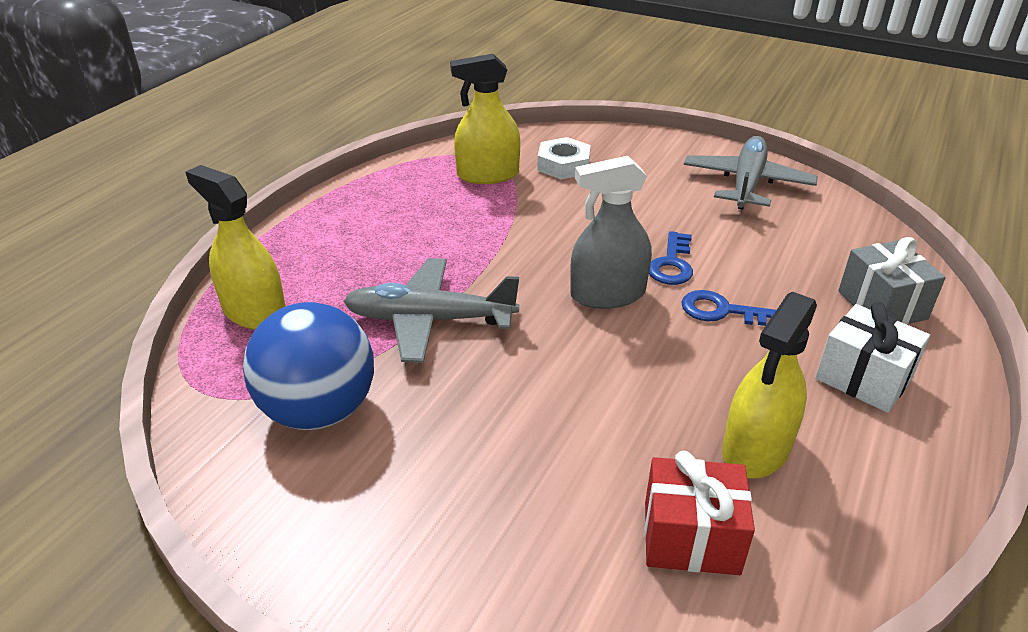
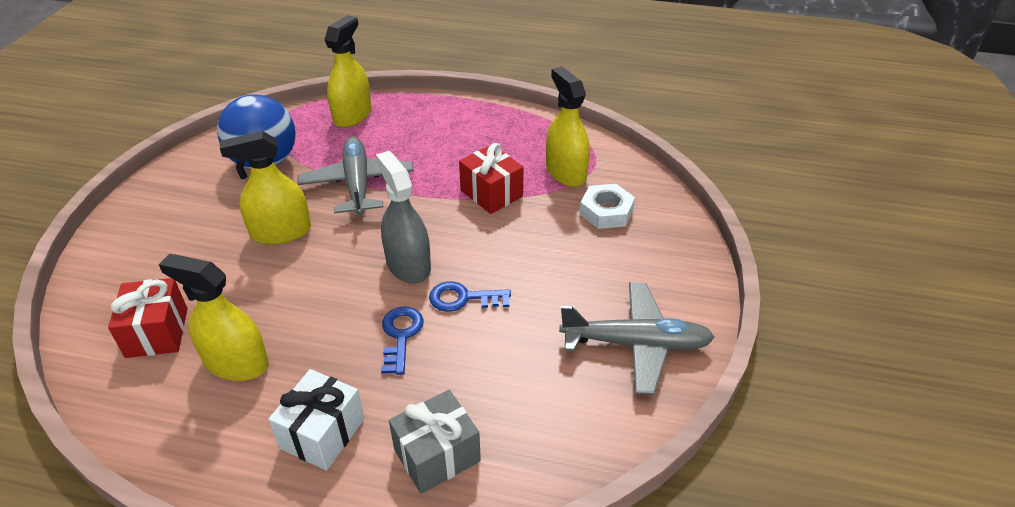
camera: 75 degrees right, 5 degrees up
none -> yellow spray bottle [220,131,311,244]
none -> red gift [459,143,524,214]

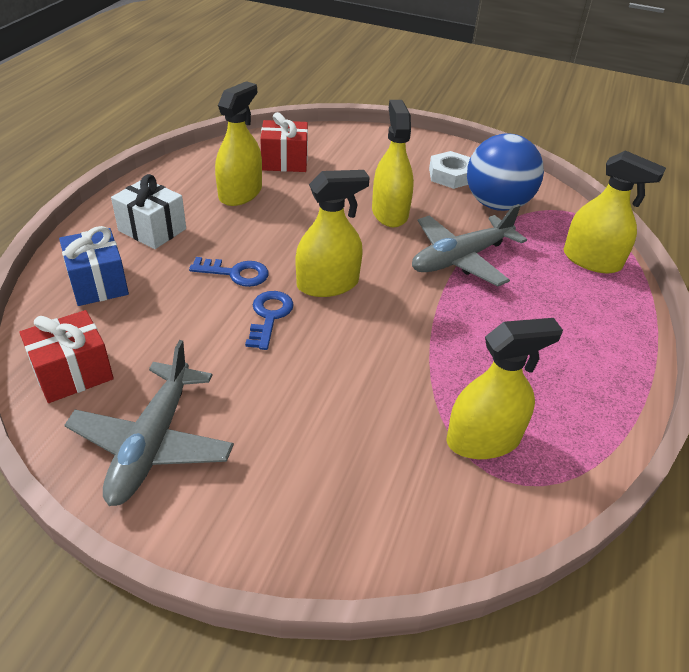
camera: 95 degrees right, 0 degrees up
grey plane [298,136,414,216] -> grey plane turned 150 degrees clockwise [412,204,527,287]
grey spray bottle [376,151,431,284] -> yellow spray bottle [296,170,370,297]
grey gift [389,390,481,494] -> blue gift [59,226,129,306]
red gift [459,143,524,214] -> red gift moved to [19,310,114,403]
white nut [580,184,635,229] -> white nut moved to [429,151,470,189]

